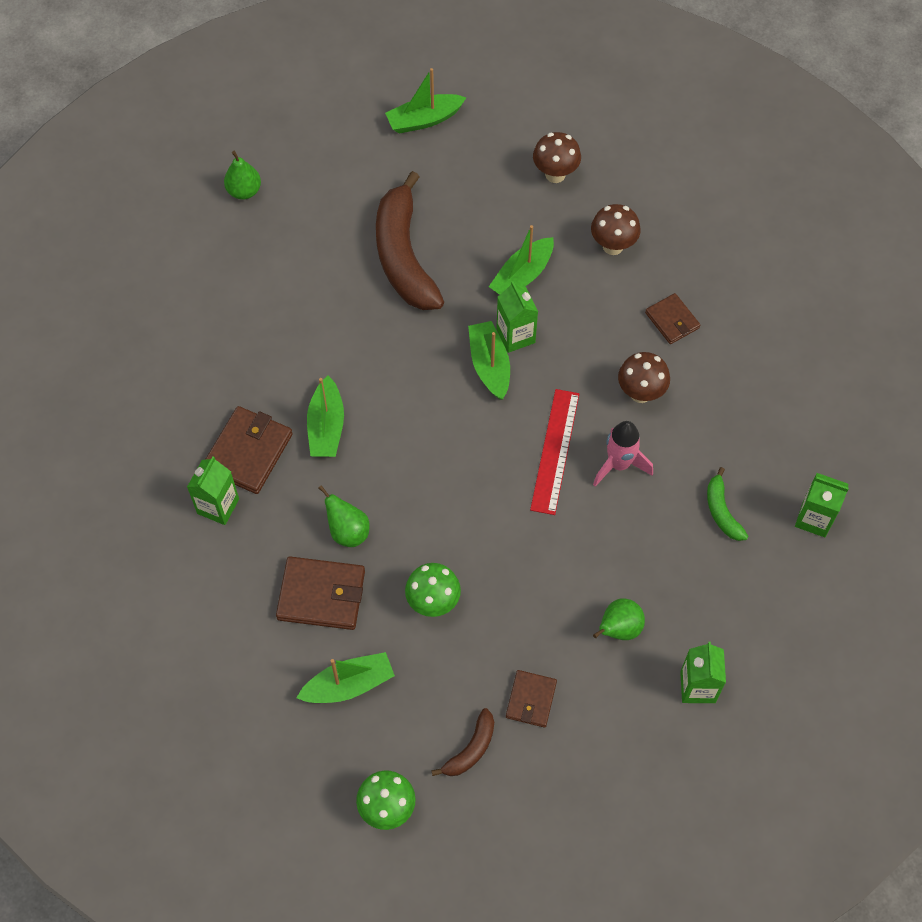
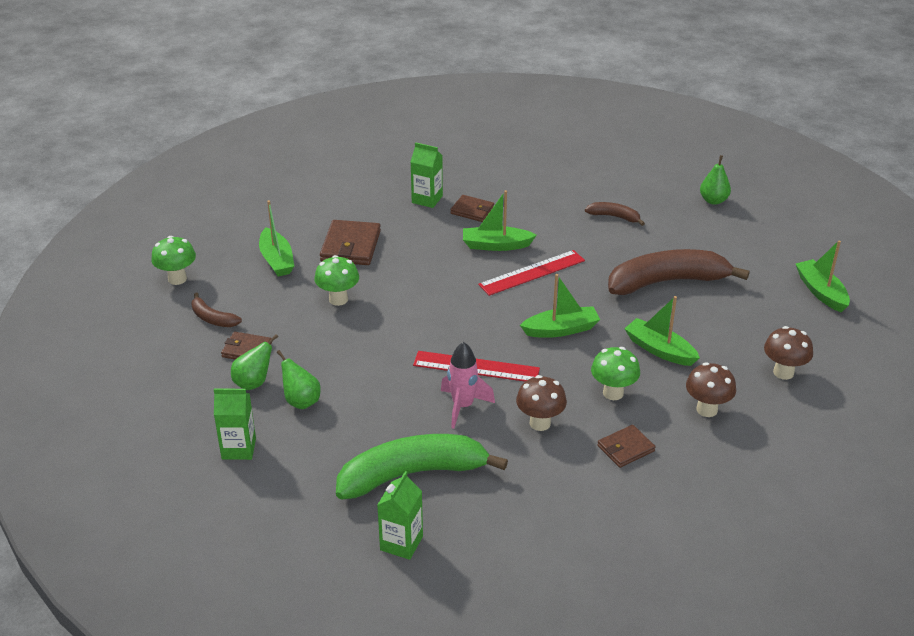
camera: 90 degrees right, 25 degrees down
brown wallet [205,406,293,494] -> brown wallet [450,195,494,222], size x0.61
green pear [319,485,370,547] -> green pear moved to [231,334,278,390]
green carton [496,281,538,353] -> none
green banana [707,467,748,541] -> green banana [336,434,508,499], size x2.17
none -> red ruler [478,250,585,296]
none -> brown banana [585,202,645,226]
none -> green mushroom [591,347,640,400]

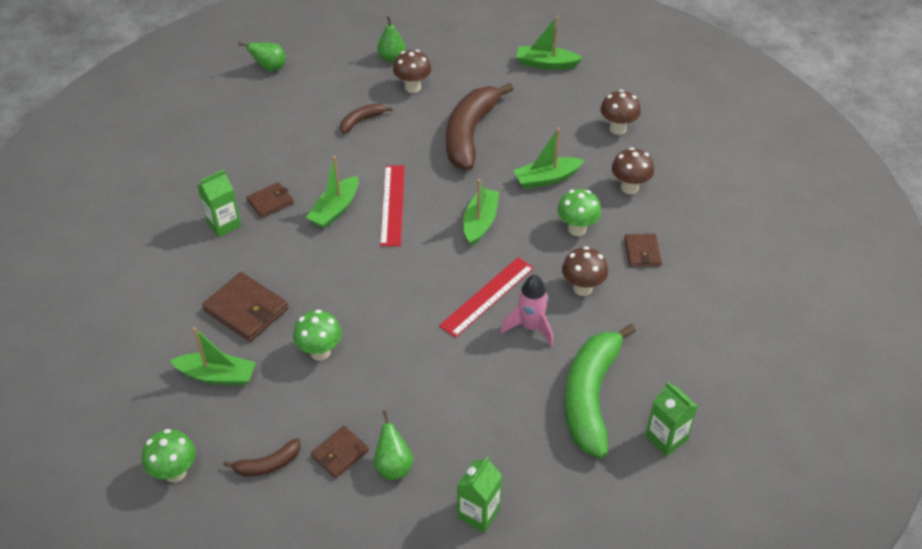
camera: 60 degrees left, 10 degrees up
green pear [277,350,321,409] -> green pear moved to [238,42,286,71]
none -> brown mushroom [393,50,431,93]

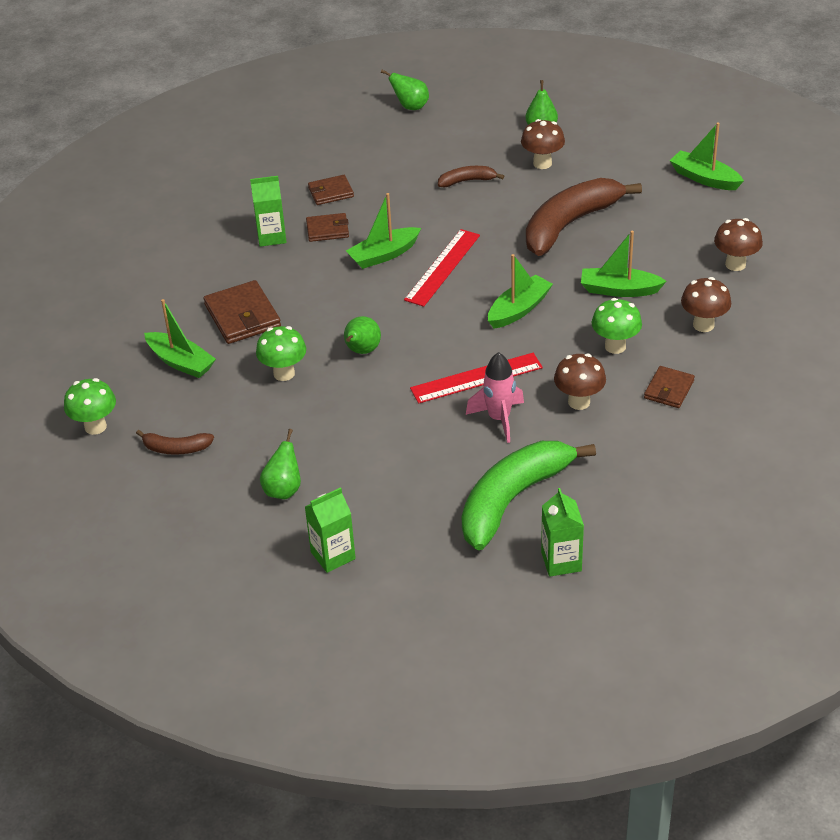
camera: 30 degrees right, 5 degrees down
brown wallet [311,426,369,479] -> brown wallet moved to [308,175,354,205]
none -> green pear [344,316,381,354]

